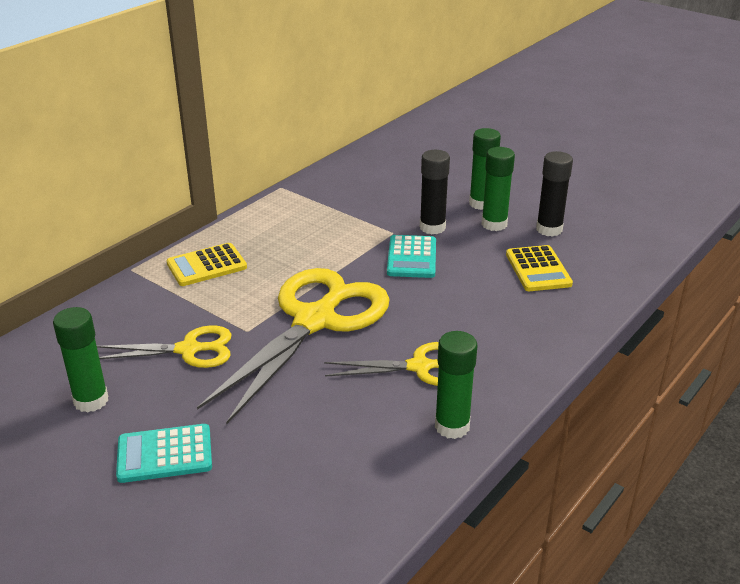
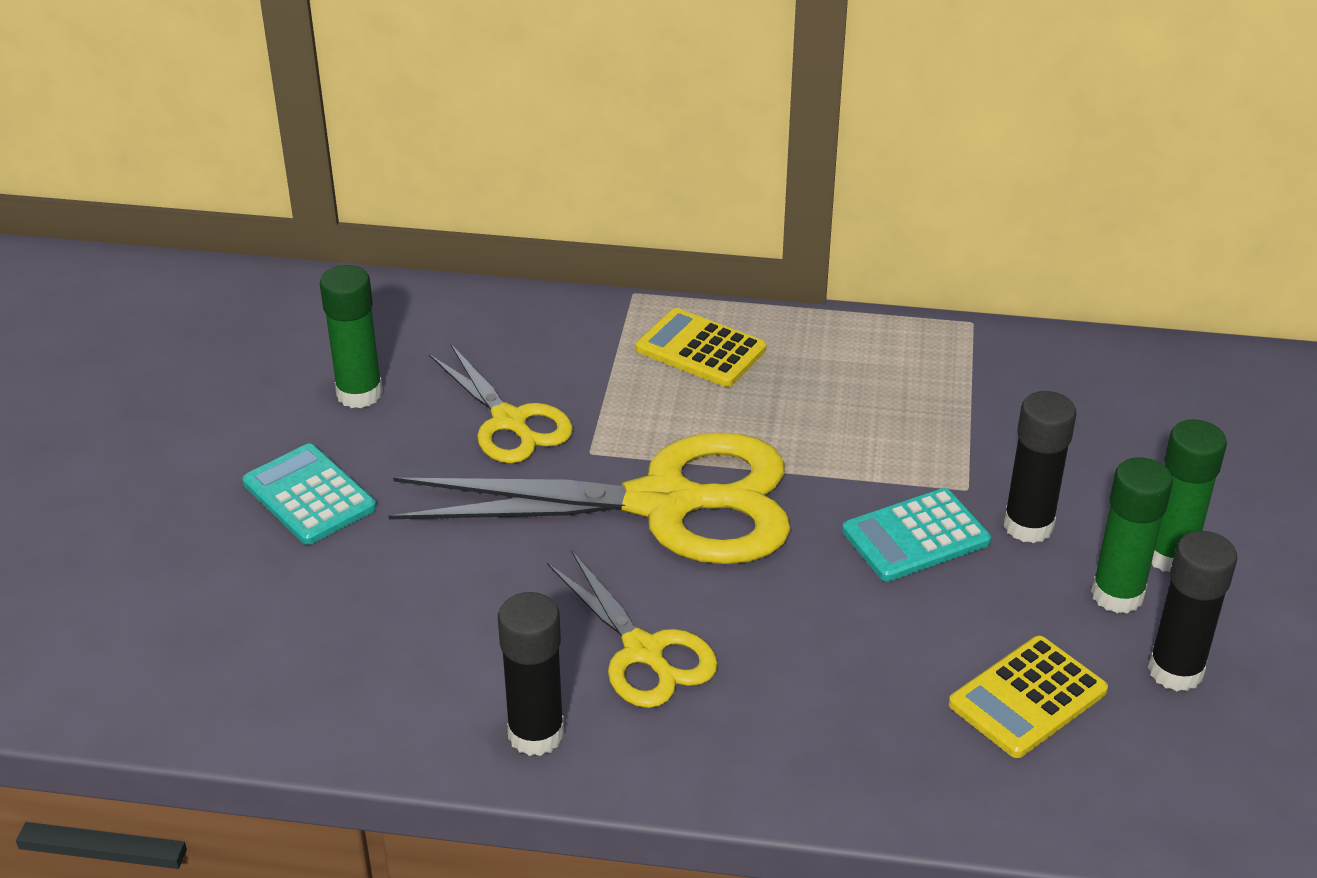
camera: 60 degrees right, 5 degrees up
green glue stick [435,331,478,439] -> black glue stick [498,592,564,756]

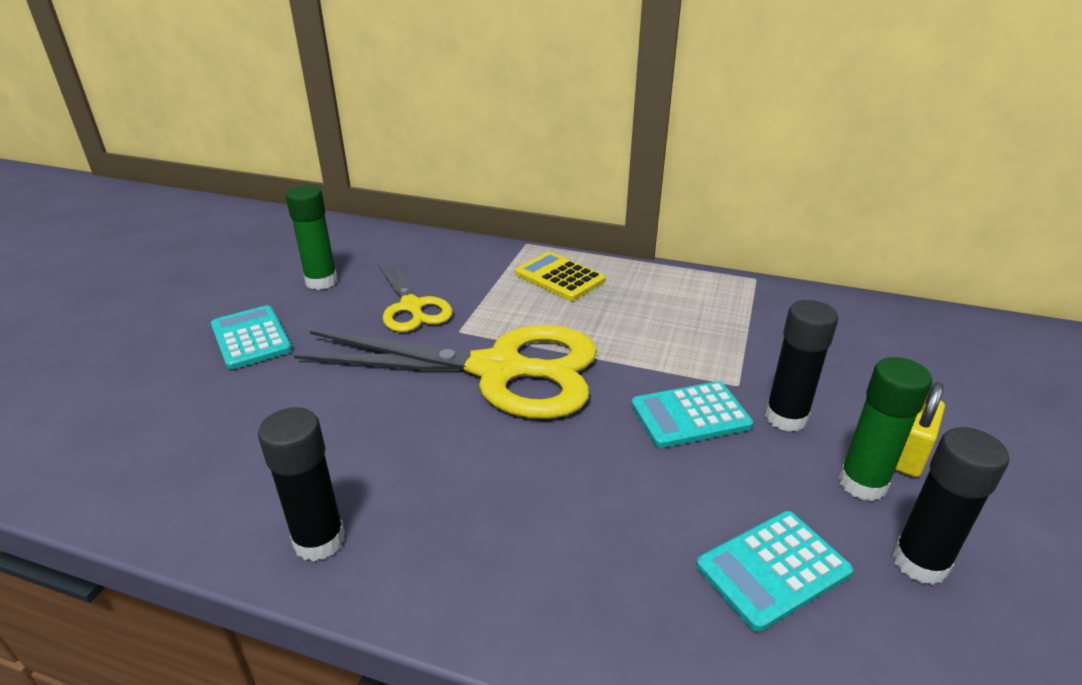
camera: 10 degrees right, 5 degrees down
yellow scissors [547,550,718,708] -> none
yellow calculator [949,636,1108,758] -> turquoise calculator [696,511,853,632]
green glue stick [1152,419,1227,572] -> yellow padlock [895,382,945,477]

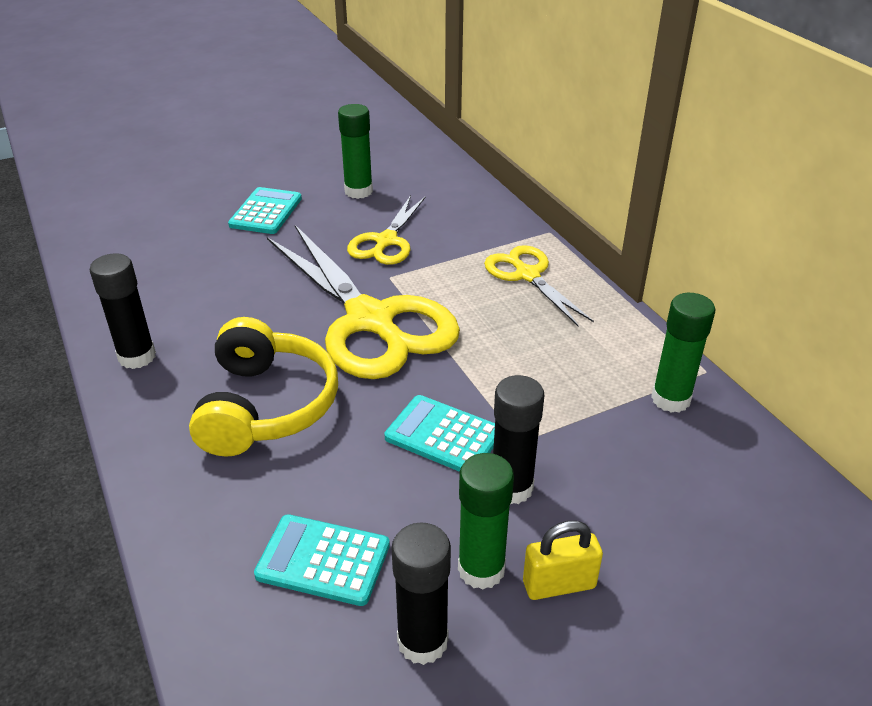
camera: 45 degrees right, 5 degrees up
yellow calculator [515,252,605,301] -> yellow scissors [484,245,594,326]
none -> yellow headphones [189,317,338,457]
none -> green glue stick [651,293,716,413]

